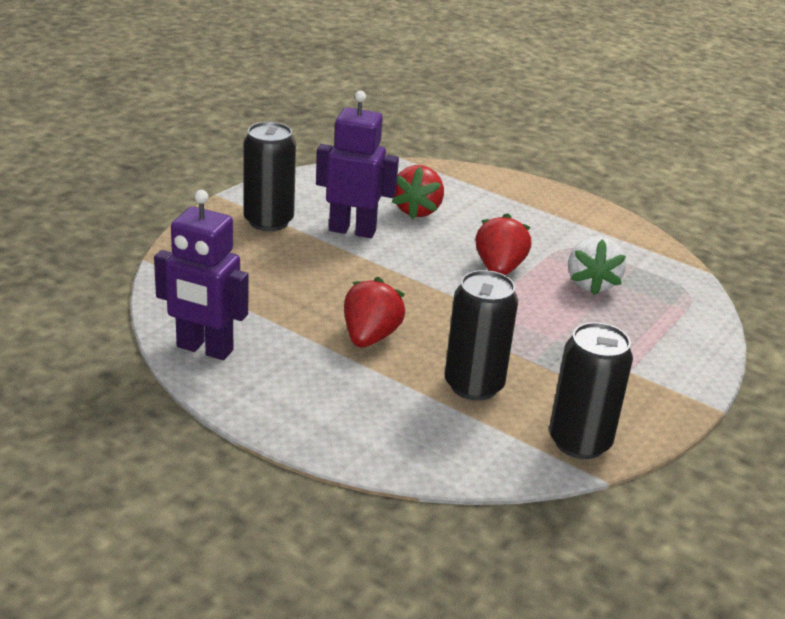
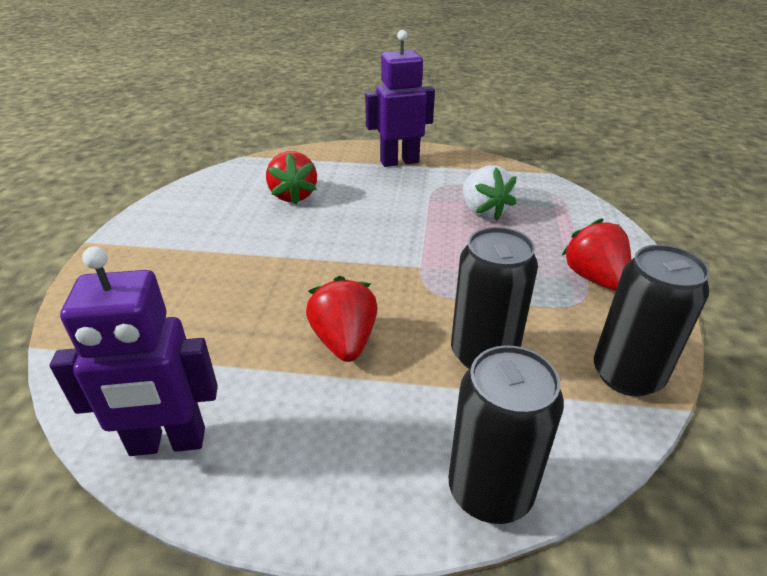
camera: 25 degrees left, 5 degrees up
black can [243,122,296,231] -> black can moved to [448,345,564,524]
purple robot [316,91,399,238] -> purple robot moved to [365,30,435,167]
red strawberry [475,213,531,275] -> red strawberry moved to [561,218,631,291]

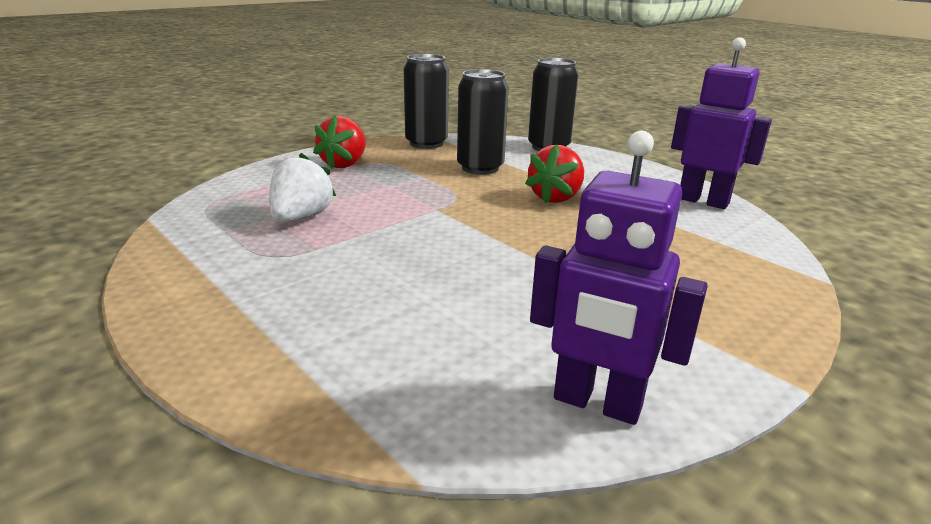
camera: 140 degrees left, 10 degrees down
red strawberry [266,151,317,205] -> none
purple robot [365,30,435,167] -> purple robot moved to [530,131,708,425]

